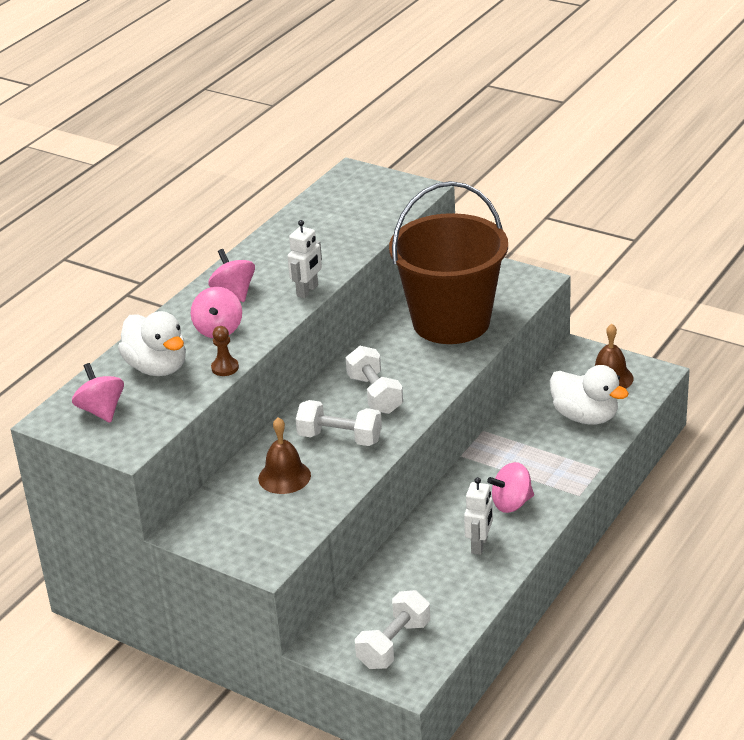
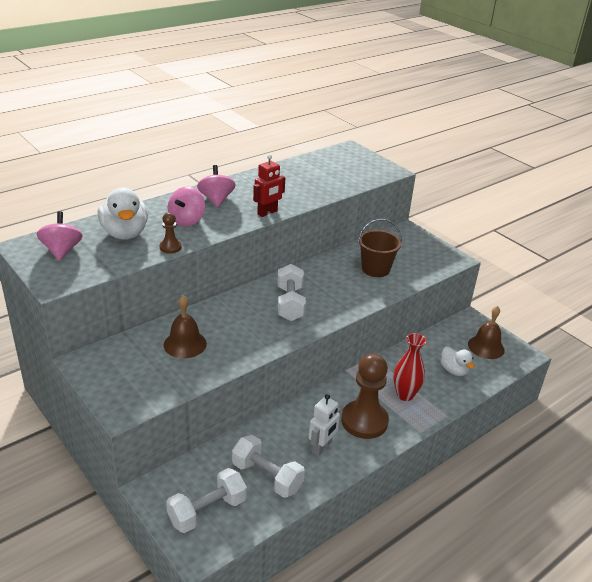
camera: 15 degrees right, 0 degrees up
white robot [287,220,322,298] -> red robot [253,154,285,217]
white dumbbell [296,400,382,446] -> white dumbbell moved to [232,435,305,498]
brown bucket [389,181,508,344] -> brown bucket [358,219,402,277], size x0.47
pink spinning top [487,462,534,513] -> brown pawn [341,353,389,439]
white duck [550,365,629,424] -> white duck [440,346,475,376], size x0.59
none -> red vase [393,333,426,401]

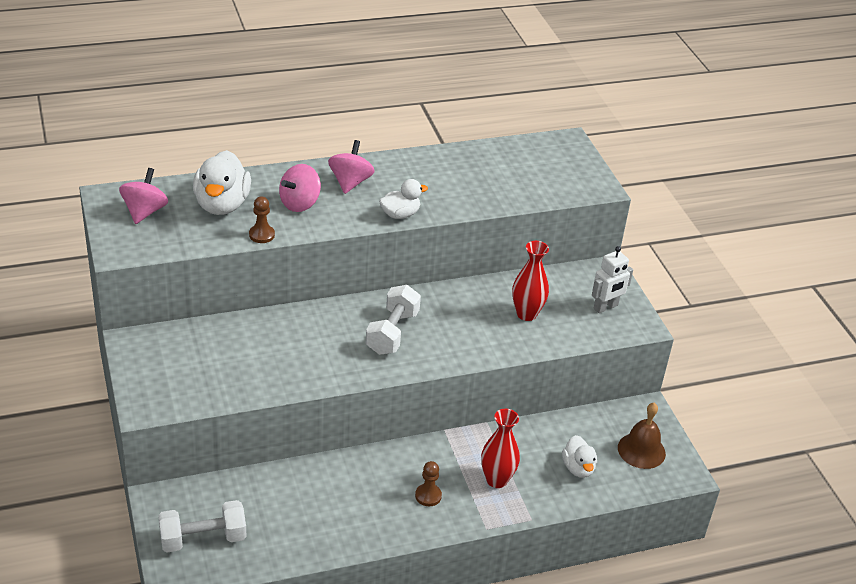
camera: 20 degrees right, 5 degrees up
brown bell [164,295,207,358] -> none
white dumbbell [232,435,305,498] -> none
red robot [253,154,285,217] -> white duck [379,179,428,219]
white robot [308,394,341,456] -> white robot moved to [592,246,633,313]
brown pawn [341,353,389,439] -> brown pawn [415,461,442,506], size x0.47
brown bucket [358,219,402,277] -> red vase [512,241,549,321]

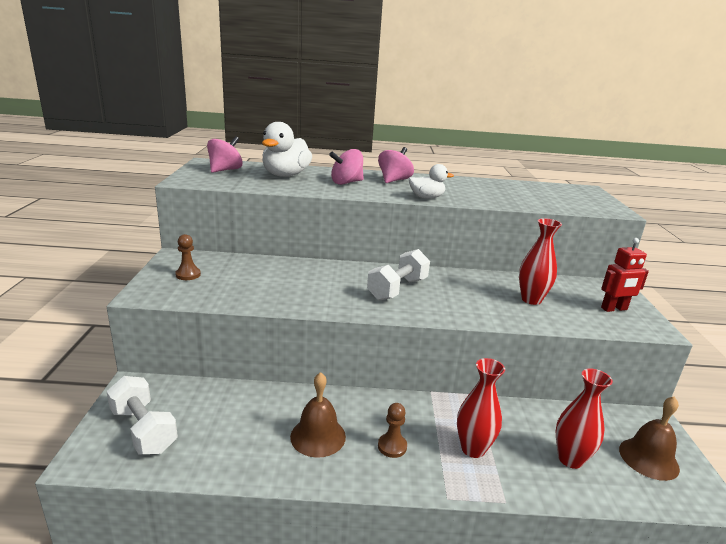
camera: 20 degrees right, 15 degrees down
white dumbbell [158,500,246,552] -> white dumbbell turned 45 degrees clockwise [106,376,178,455]
brown pawn [249,196,275,243] -> brown pawn moved to [175,234,201,280]
white duck [562,435,597,478] -> red vase [555,368,613,469]
white robot [592,246,633,313] -> red robot [601,238,649,312]
none -> brown bell [290,372,346,458]

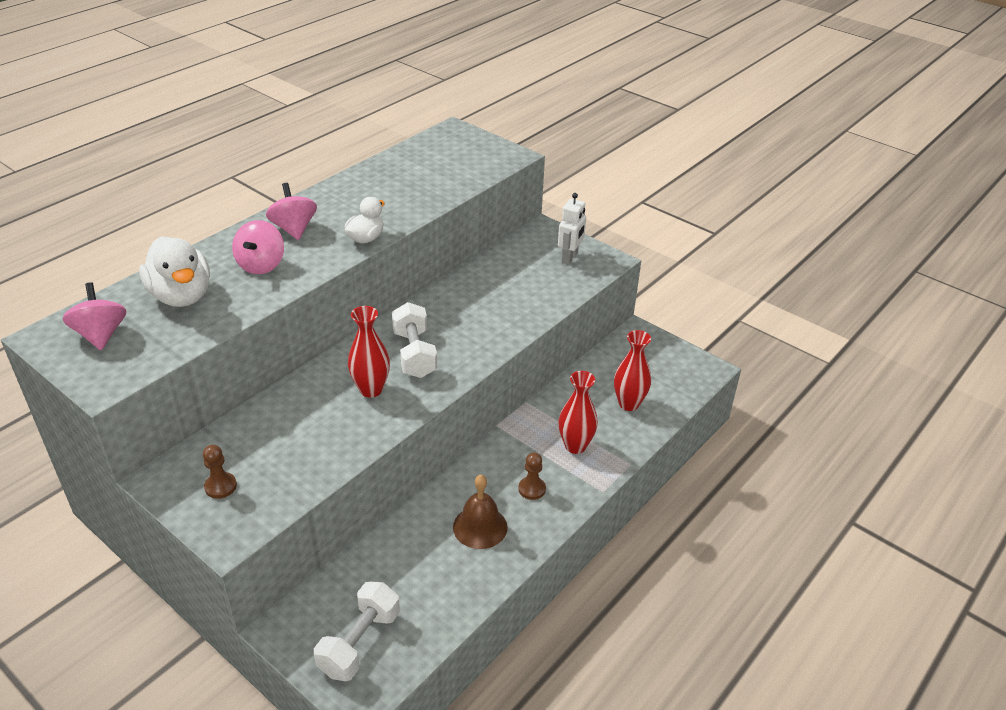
camera: 50 degrees left, 15 degrees up
white dumbbell [106,376,178,455] -> white dumbbell turned 60 degrees counterclockwise [314,582,400,681]
red vase [519,218,562,305] -> red vase moved to [348,306,390,398]
red robot [601,238,649,312] -> white robot [558,193,586,264]
brown bell [619,396,680,481] -> none

